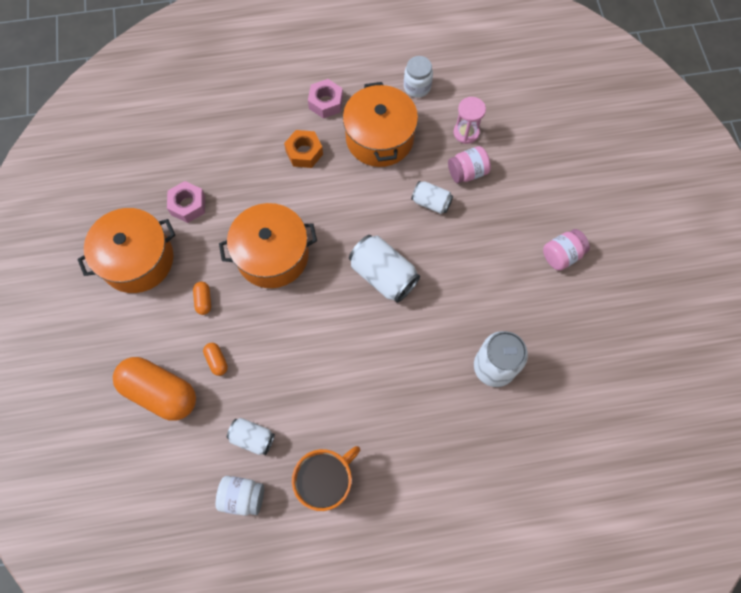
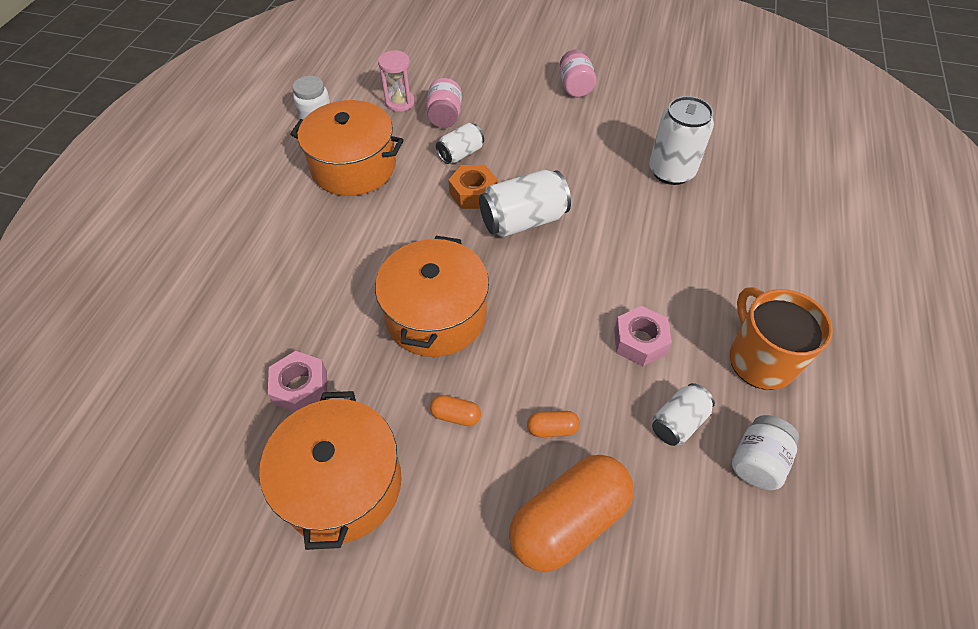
camera: 65 degrees left, 15 degrees down
orange nut [284,130,323,168] -> orange nut moved to [448,165,498,209]
pink nut [308,79,343,119] -> pink nut moved to [614,306,672,366]

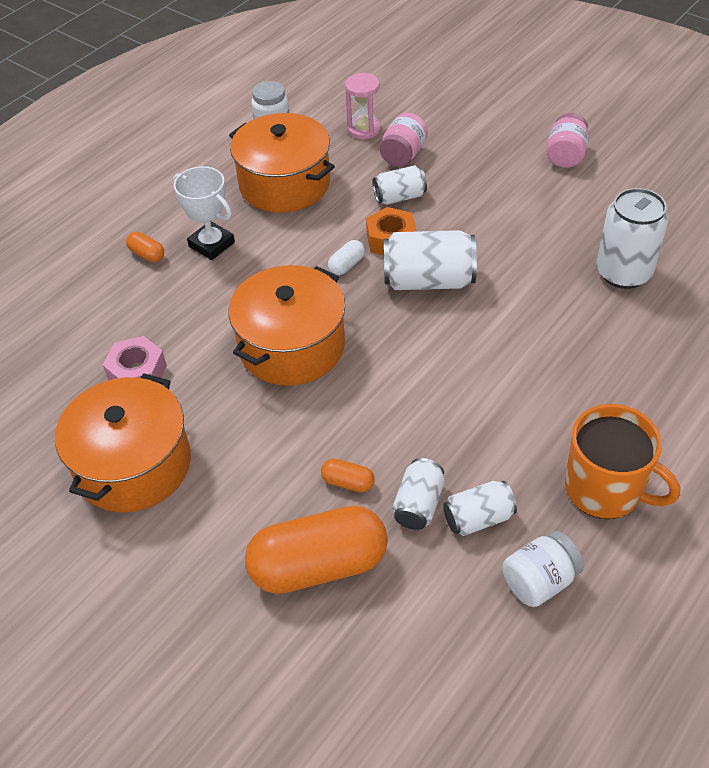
camera: 25 degrees right, 5 degrees down
orange capsule [430,395,481,426] -> orange capsule moved to [126,232,164,262]
pink nut [614,306,672,366] -> none
orange mug [730,287,833,390] -> orange mug turned 120 degrees clockwise [565,404,680,519]
none -> white trophy [173,166,235,260]
none -> white capsule [328,240,365,275]
none -> white can [392,458,445,530]

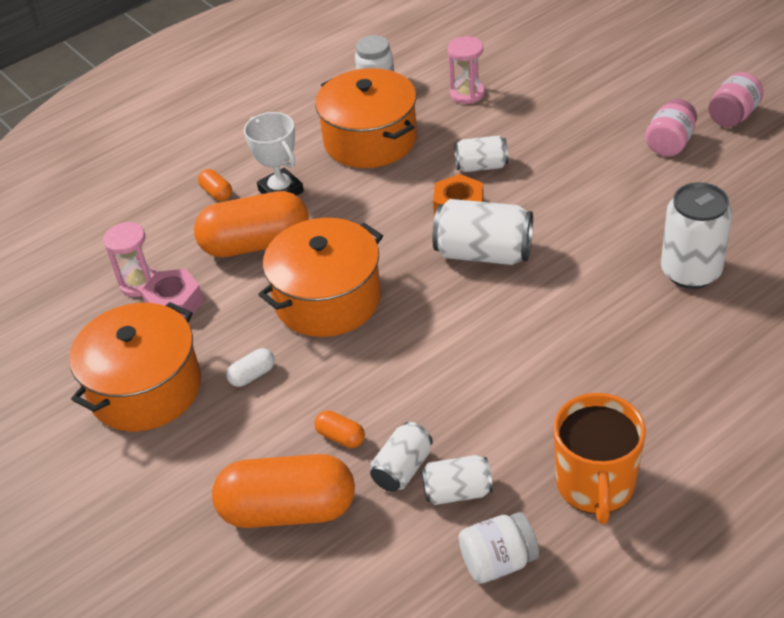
camera: 15 degrees right, 5 degrees down
white capsule [328,240,365,275] -> white capsule moved to [226,348,275,387]
pink jar [380,113,428,167] -> pink jar moved to [708,72,764,127]
orange mug [565,404,680,519] -> orange mug turned 45 degrees clockwise [553,393,646,524]
none -> pink hourglass [103,222,156,297]
none -> orange capsule [194,191,309,257]

